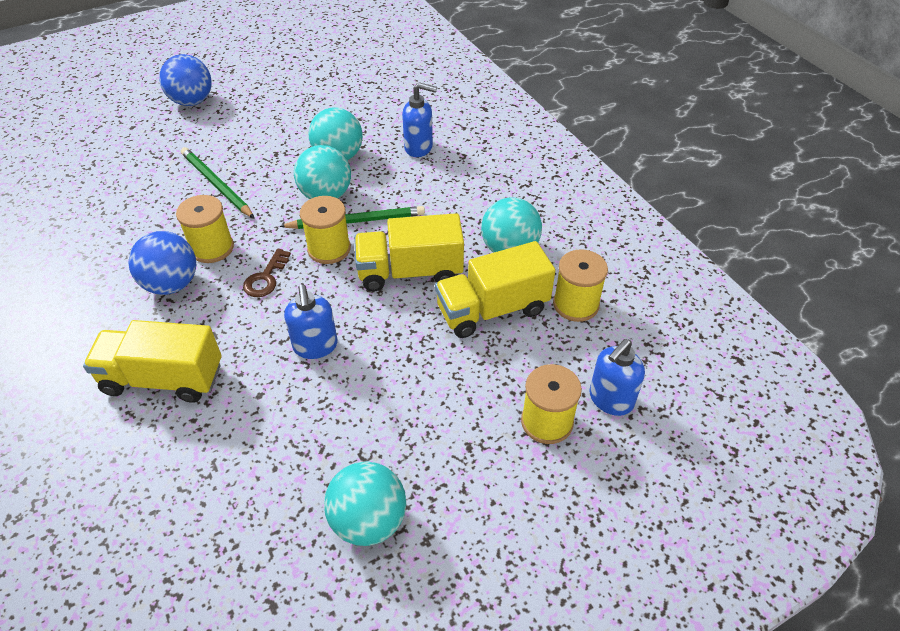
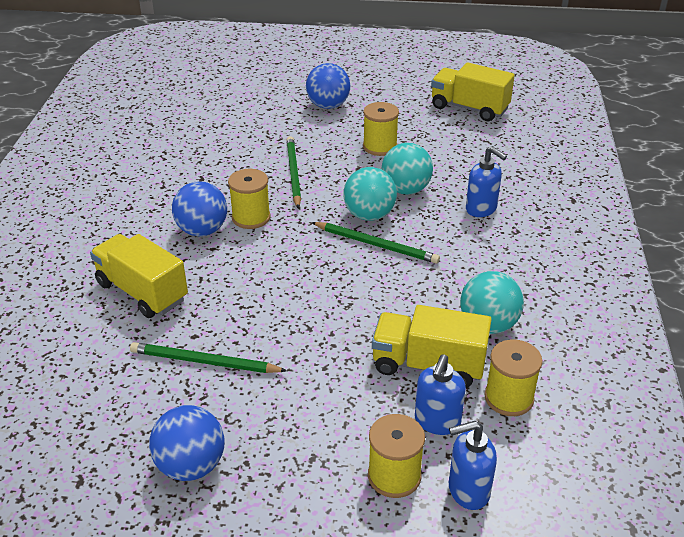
camera: 35 degrees right, 10 degrees down
brown key [243,249,291,297] -> none
blue soap dispenser [284,285,338,359] -> blue soap dispenser moved to [415,354,466,435]
yellow spool [300,196,351,264] -> yellow spool moved to [363,102,399,156]
turquoise ball [324,461,406,546] -> blue ball [149,405,225,481]
yellow truck [354,213,464,291] -> yellow truck moved to [431,62,515,121]
none -> green pencil [130,342,287,373]

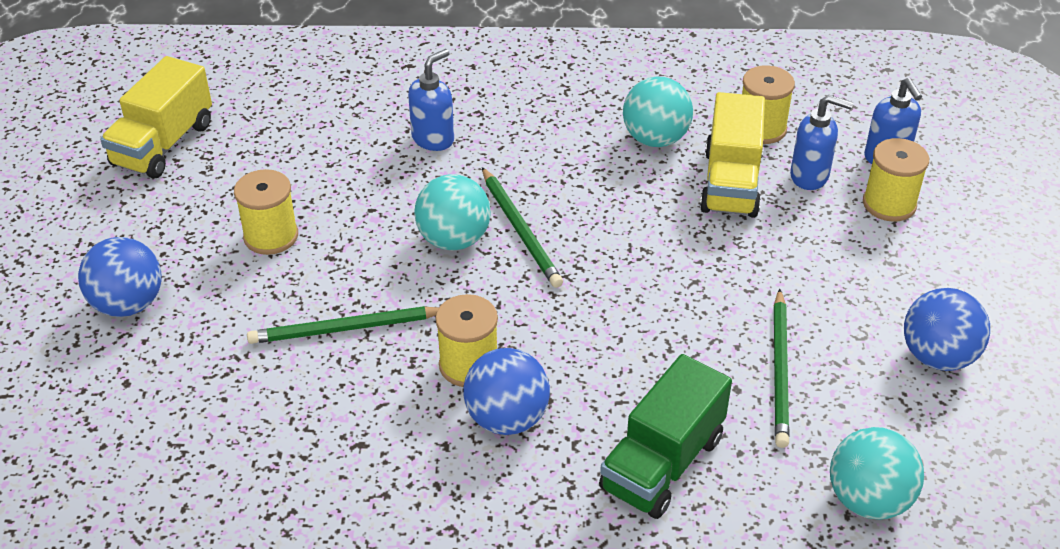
camera: 95 degrees left, 5 degrees up
yellow truck [90,234,188,318] -> green truck [599,354,732,519]
green pencil [311,222,440,264] -> green pencil turned 135 degrees clockwise [482,167,563,288]
turquoise ball [382,143,433,195] -> turquoise ball moved to [830,427,924,520]

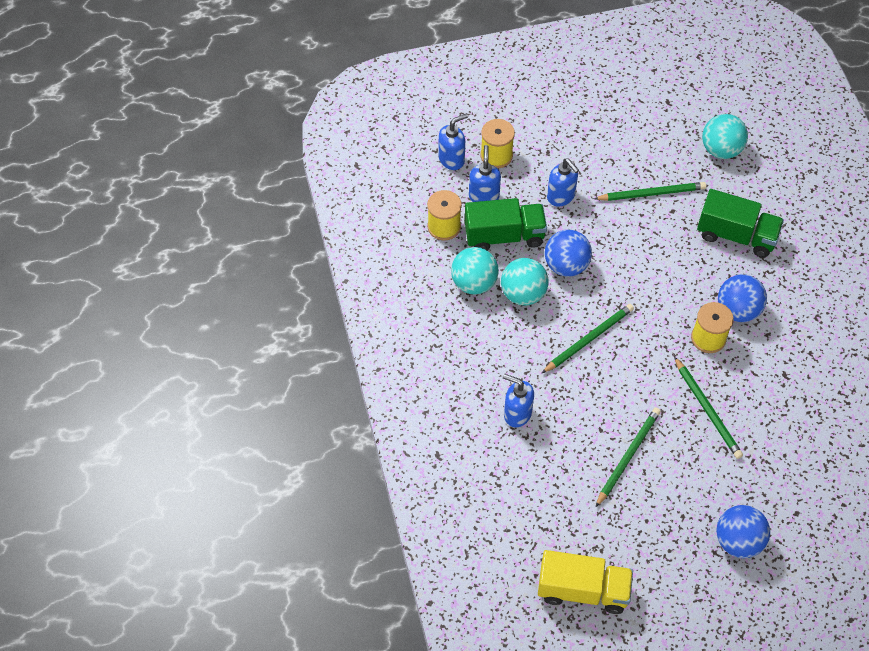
camera: 105 degrees left, 15 degrees up
yellow spool [234,169,298,255] -> none
turquoise ball [414,174,491,251] -> turquoise ball moved to [501,258,549,306]
yellow truck [700,92,765,218] -> green truck [465,198,547,251]
blue ball [904,288,990,371] -> blue ball moved to [545,229,592,277]
none -> blue soap dispenser [547,159,579,206]
none -> green pencil [596,407,661,507]

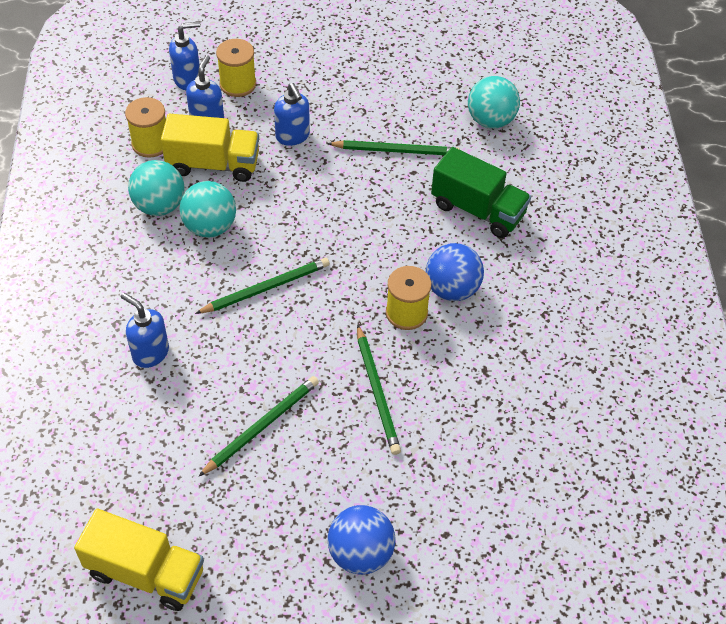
camera: 10 degrees right, 5 degrees down
green truck [465,198,547,251] -> yellow truck [161,114,259,182]
blue ball [545,229,592,277] -> none

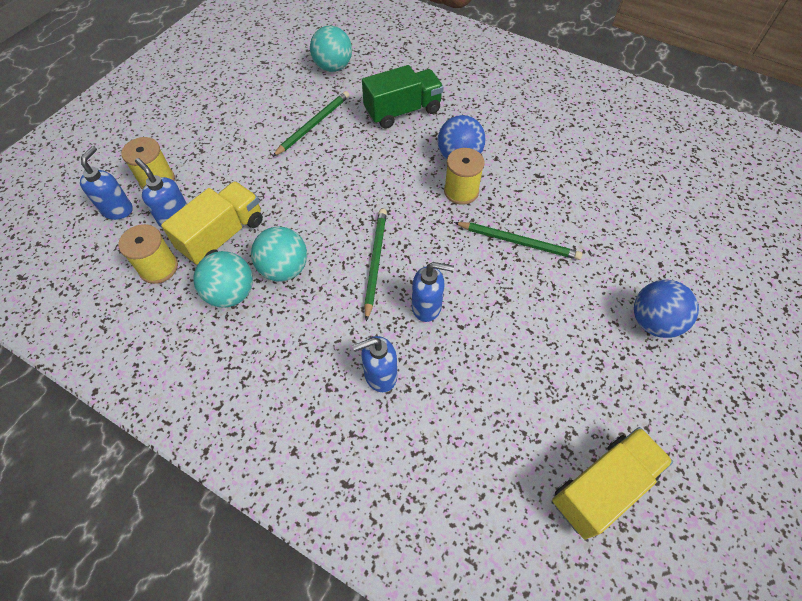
camera: 55 degrees left, 5 degrees up
green pencil [199,376,319,476] -> none
blue soap dispenser [274,83,310,146] -> blue soap dispenser moved to [412,262,454,322]

